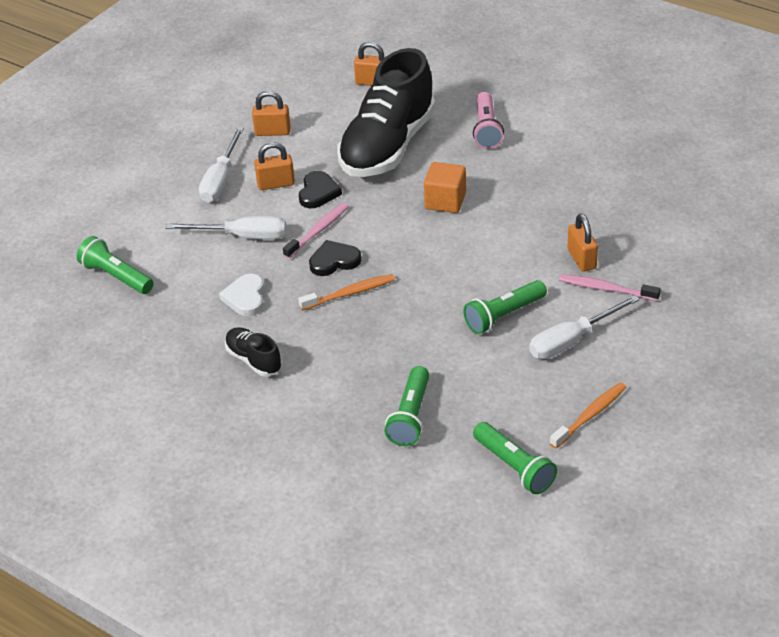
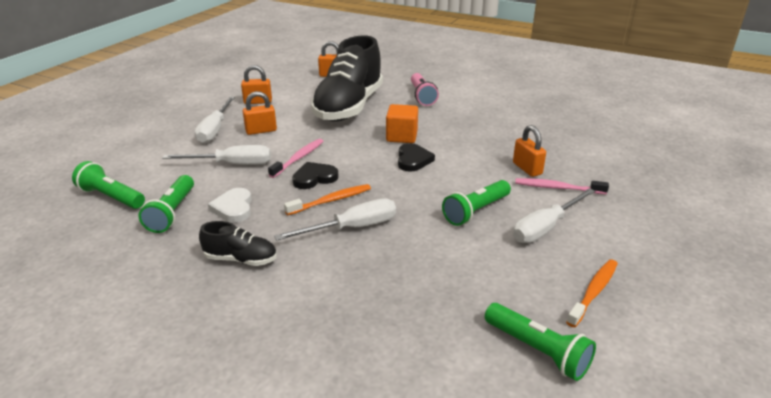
camera: 10 degrees left, 10 degrees down
black shoe [225,327,282,376] -> black shoe turned 150 degrees clockwise [199,221,277,266]
black heart [299,171,342,208] -> black heart moved to [398,143,435,172]
green flashlight [384,366,430,446] -> green flashlight moved to [138,175,194,233]
none -> white screwdriver [274,199,396,241]

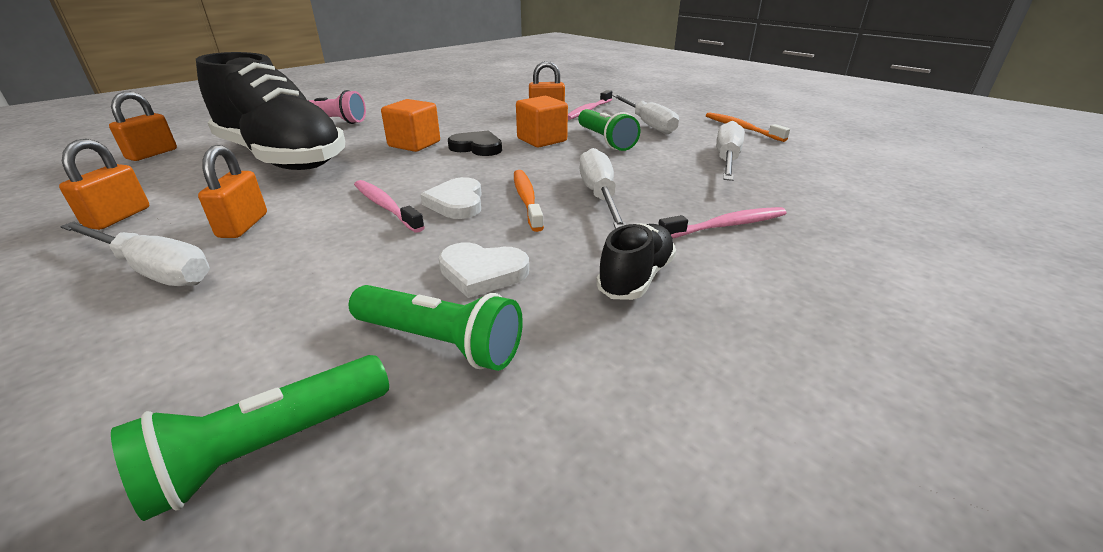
camera: 70 degrees left, 0 degrees up
white screwdriver [162,145,271,165] -> white screwdriver moved to [716,121,744,181]
black heart [292,162,339,189] -> white heart [420,177,482,219]
green flashlight [485,303,596,381] -> none
none -> orange cube [516,96,568,147]
none -> pink toothbrush [658,207,787,238]

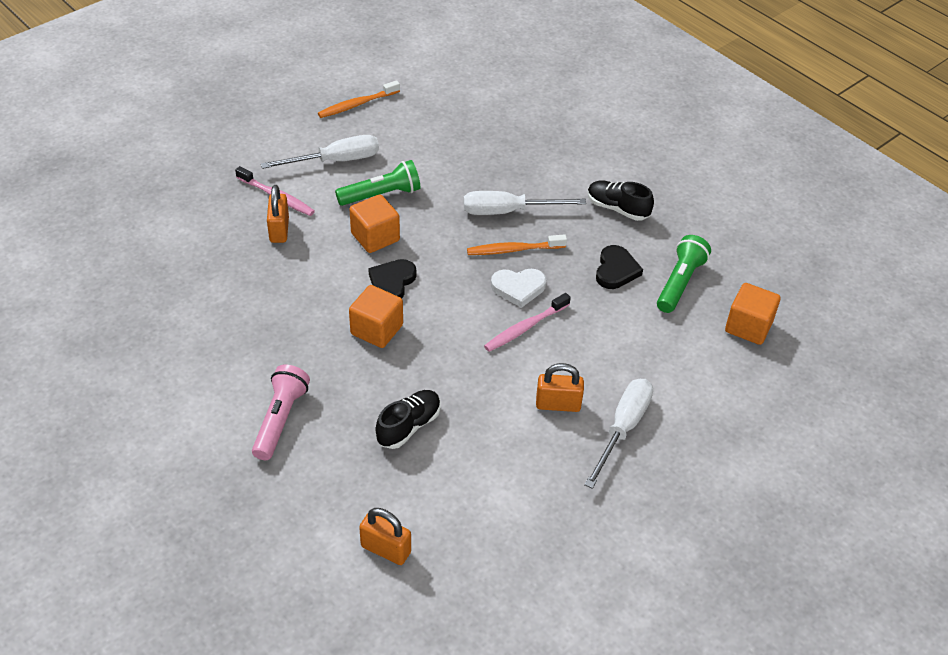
camera: 90 degrees left, 15 degrees up
orange padlock [59,139,149,230] -> none
green flashlight [111,355,389,521] -> orange cube [725,283,781,345]
black shoe [196,52,345,170] -> black shoe [376,390,441,449], size x0.43
white heart [439,242,529,298] -> black heart [596,245,643,289]
pink toothbrush [658,207,787,238] -> none
white screwdriver [716,121,744,181] -> none

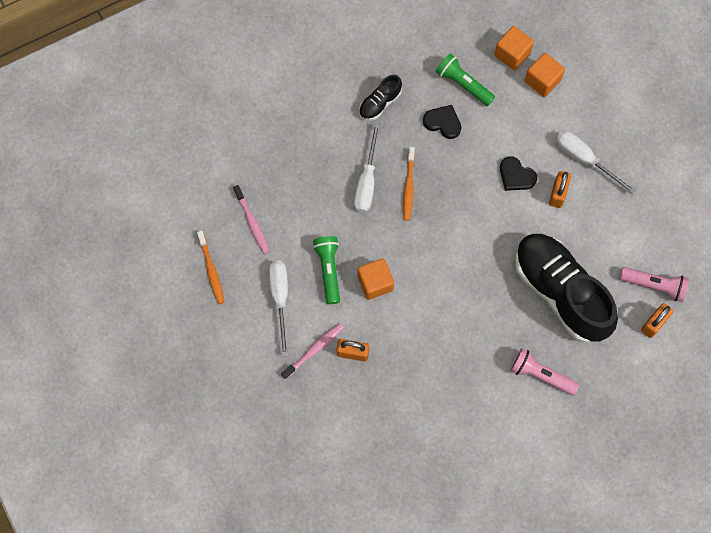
camera: 75 degrees left, 25 degrees up
orange cube [349,285,403,348] -> orange cube moved to [525,53,565,97]
black heart [368,259,416,298] -> black heart moved to [500,156,537,191]
black shoe [376,390,441,449] -> black shoe [515,233,618,343], size x2.30
pink toothbrush [484,293,571,352] -> pink toothbrush moved to [233,185,270,254]
white heart [491,269,547,308] -> none
none -> pink flashlight [619,267,689,302]

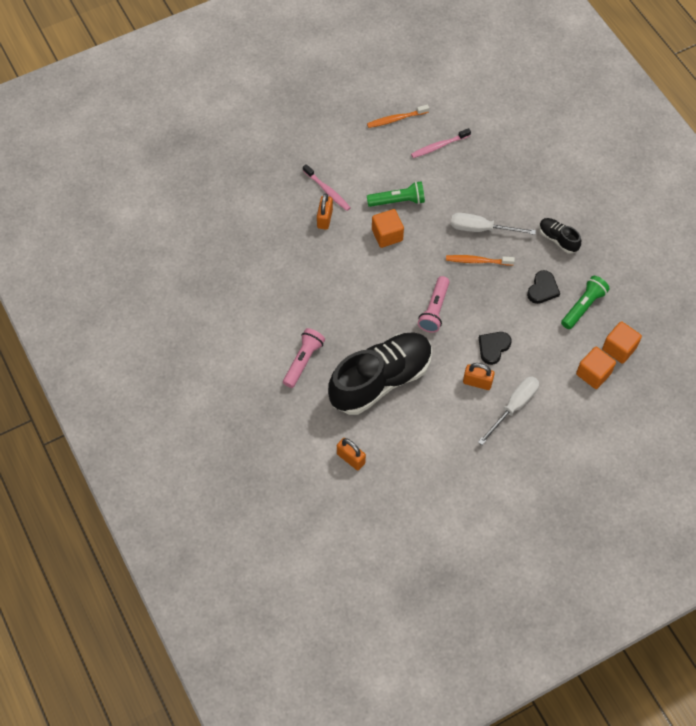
camera: 90 degrees right, 10 degrees down
white screwdriver [269,260,288,357] -> none
pink flashlight [619,267,689,302] -> pink flashlight moved to [418,276,450,333]

